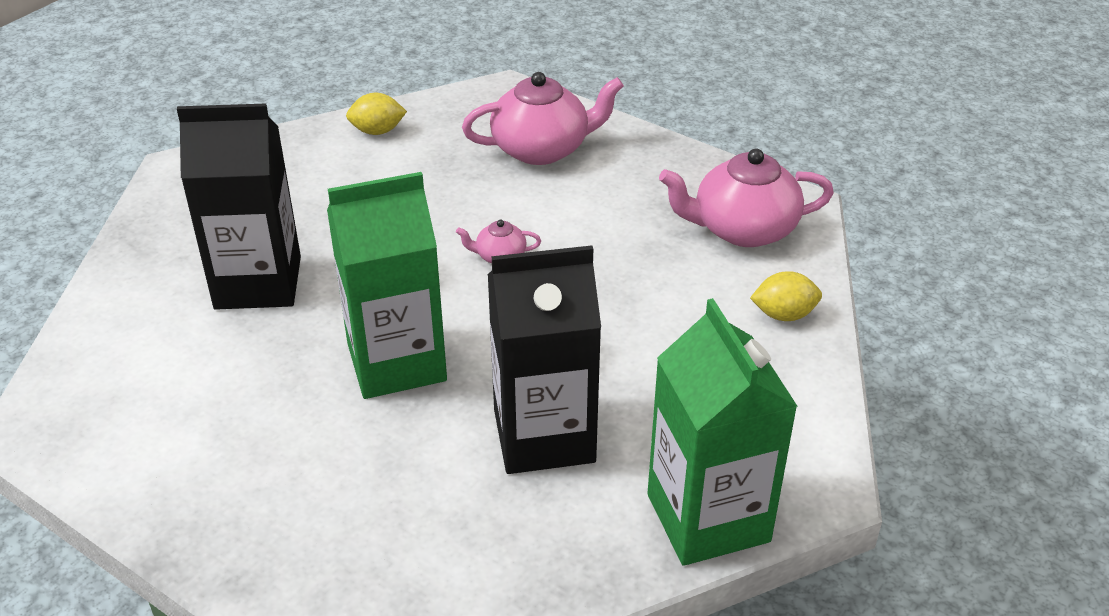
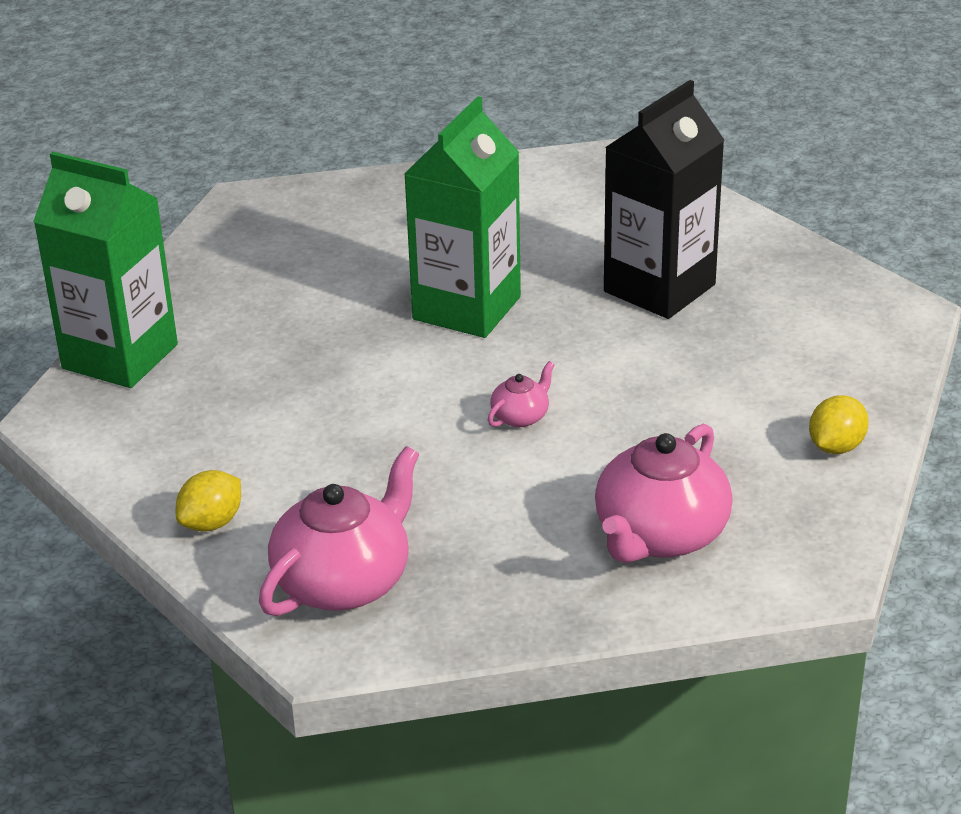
camera: 135 degrees right, 5 degrees down
black carton [488,245,601,474] -> none

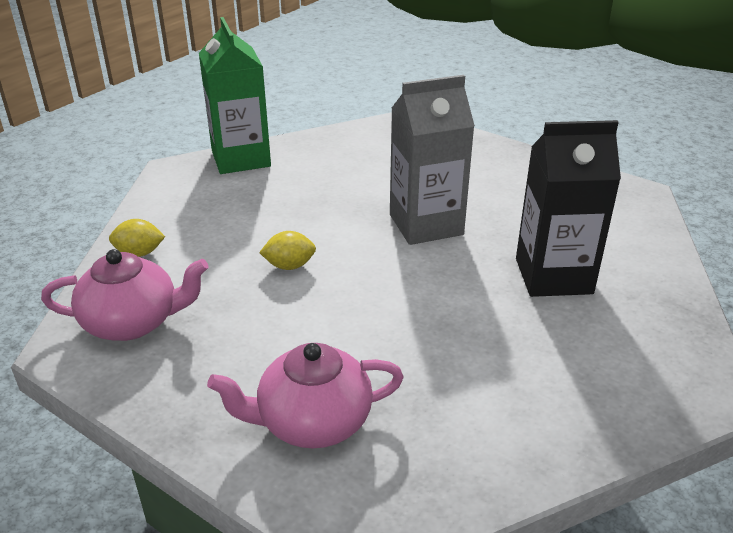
camera: 45 degrees right, 0 degrees up
green carton [404,96,521,338] -> grey carton [390,75,475,245]
pink teapot [488,361,555,427] -> none
yellow lemon [809,395,869,454] -> yellow lemon moved to [259,231,316,270]

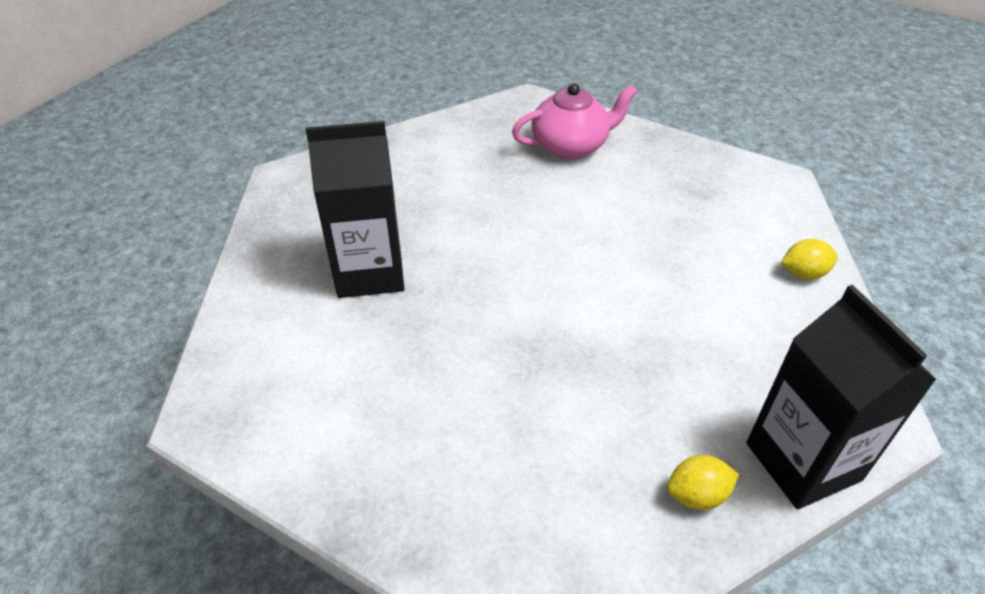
camera: 175 degrees right, 10 degrees up
pink teapot [41,249,209,341] -> none
green carton [199,17,271,174] -> black carton [746,285,937,509]
yellow lemon [259,231,316,270] -> yellow lemon moved to [667,455,739,510]
grey carton [390,75,475,245] -> none

